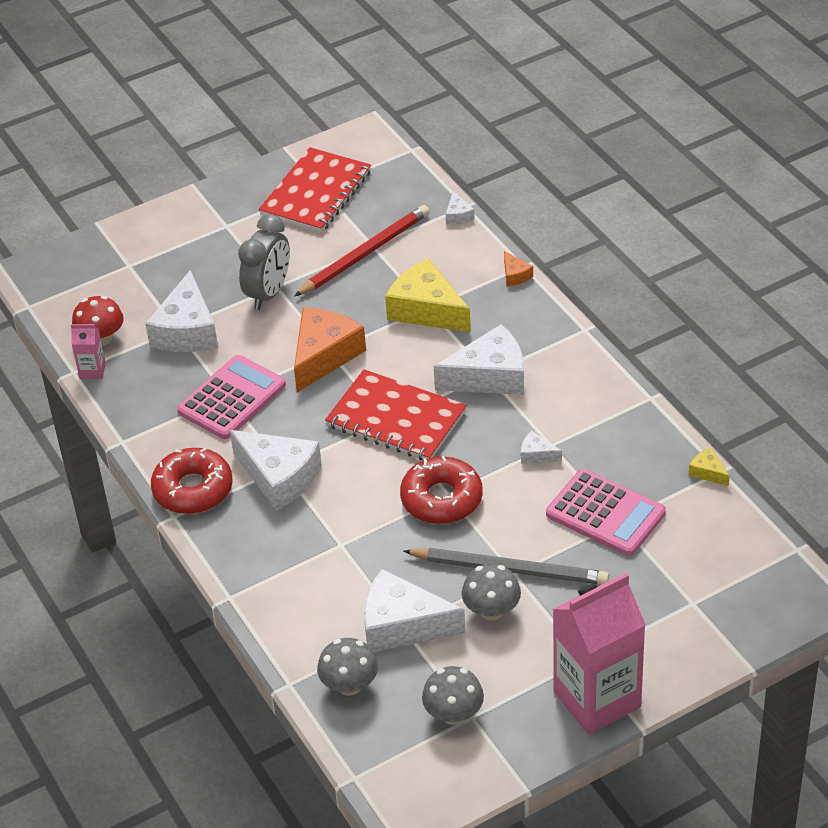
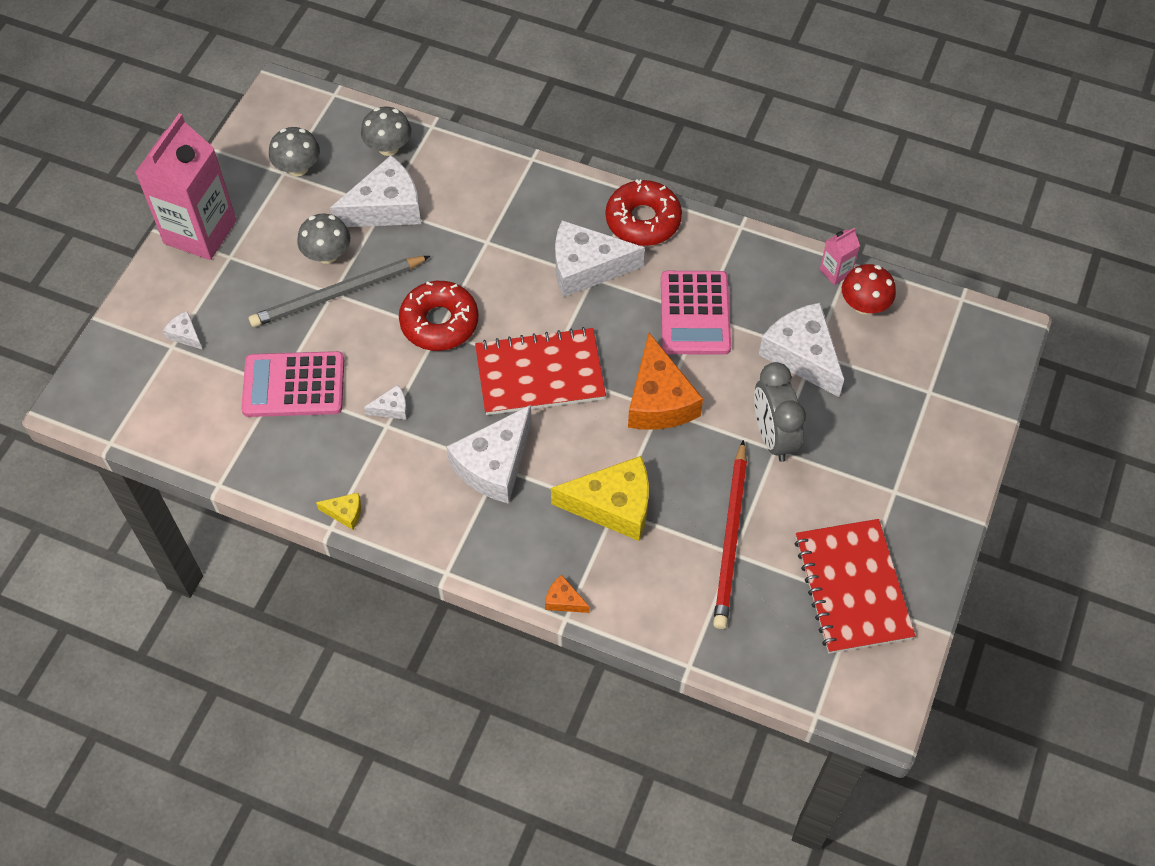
camera: 140 degrees right, 15 degrees up
white cheese [446,191,475,225] -> white cheese moved to [163,311,203,350]
yellow cheese [689,448,730,486] -> yellow cheese moved to [316,493,361,530]

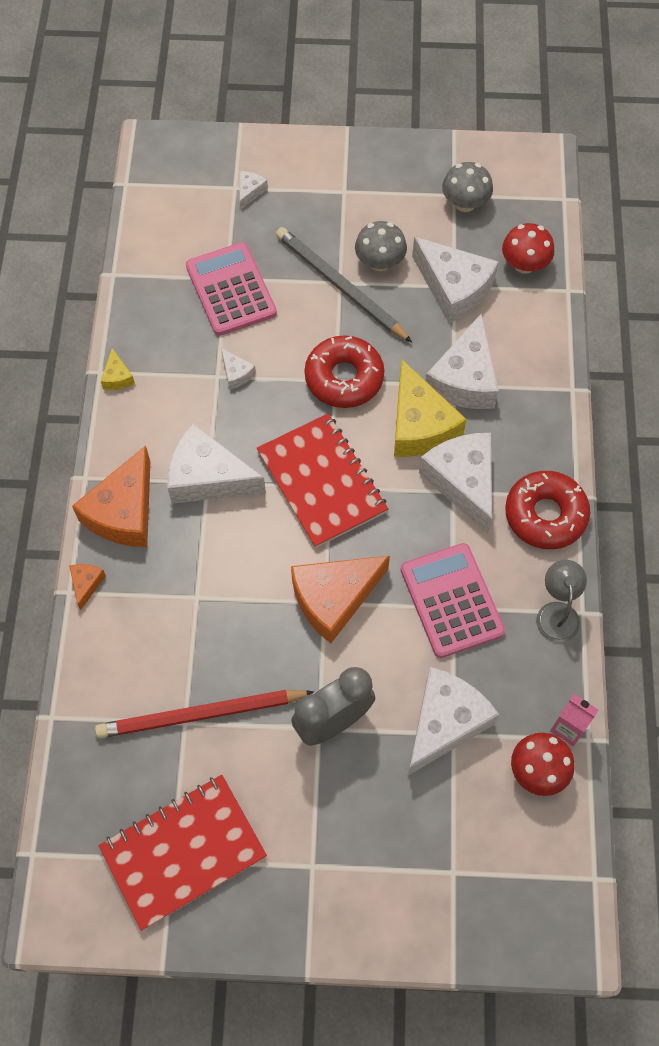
camera: 70 degrees right, 5 degrees up
pink carton [135,113,237,260] -> none
grey mushroom [361,107,412,156] -> red mushroom [502,223,554,274]
yellow cheese [551,456,649,541] -> yellow cheese moved to [394,360,466,457]
pink calculator [661,271,731,355] -> pink calculator turned 90 degrees clockwise [401,543,505,658]
none -> orange cheese [72,446,150,547]
none -> white cheese [425,313,499,409]
none -> grey lamp [536,560,587,643]

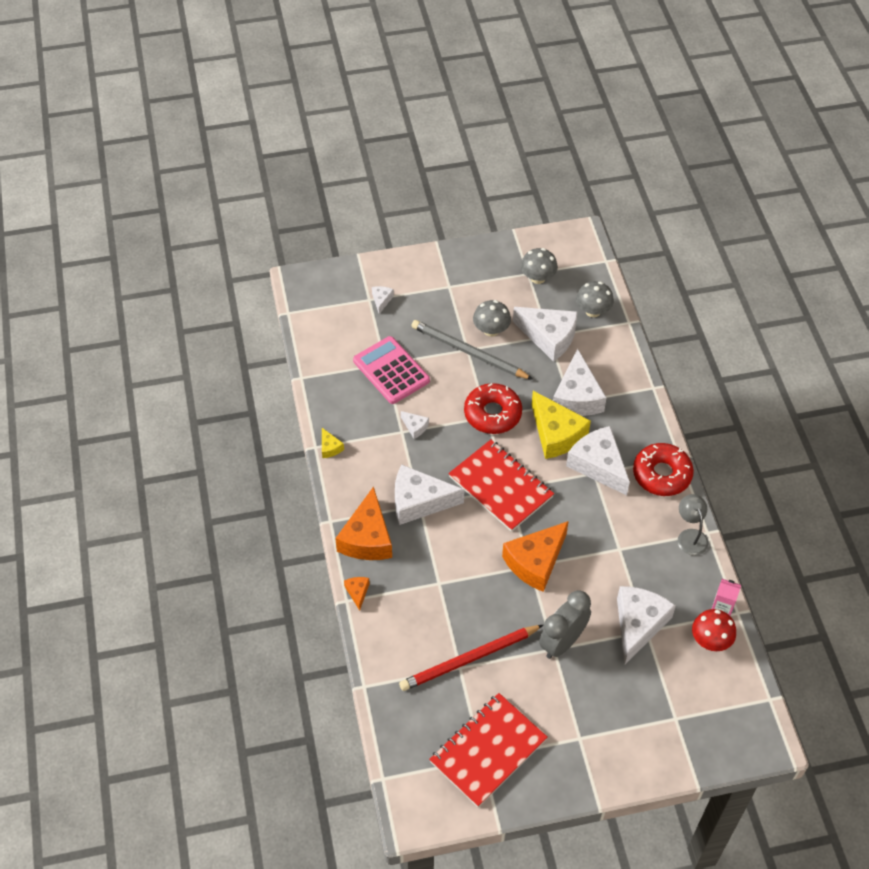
camera: 15 degrees left, 10 degrees down
pink calculator [401,543,505,658] -> none
red mushroom [502,223,554,274] -> grey mushroom [576,281,614,317]

